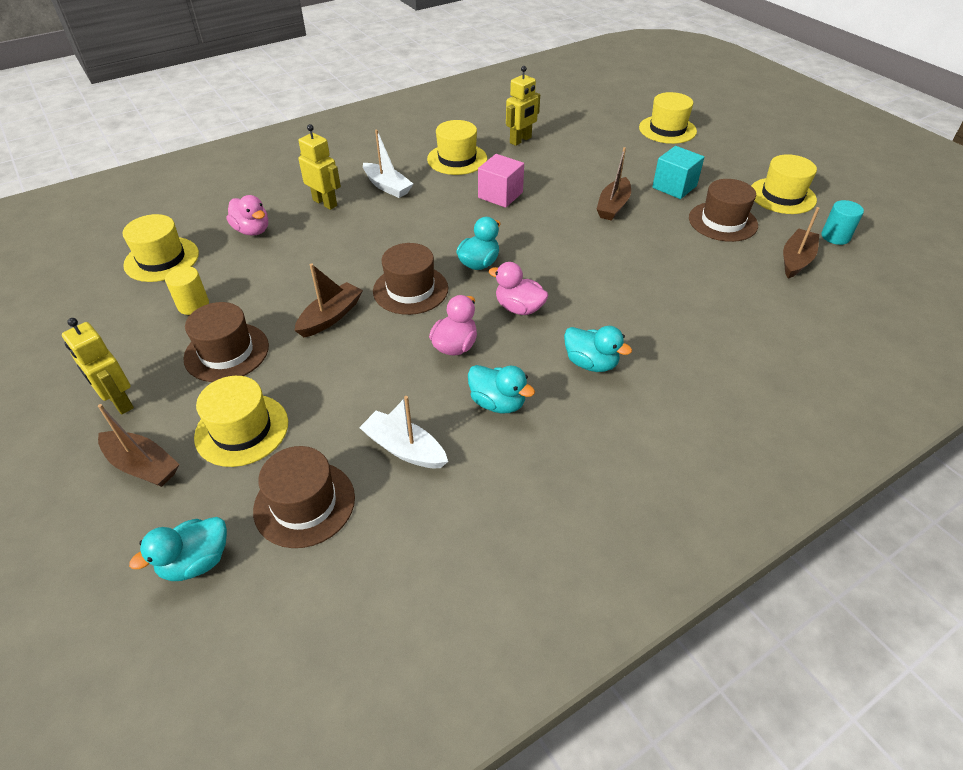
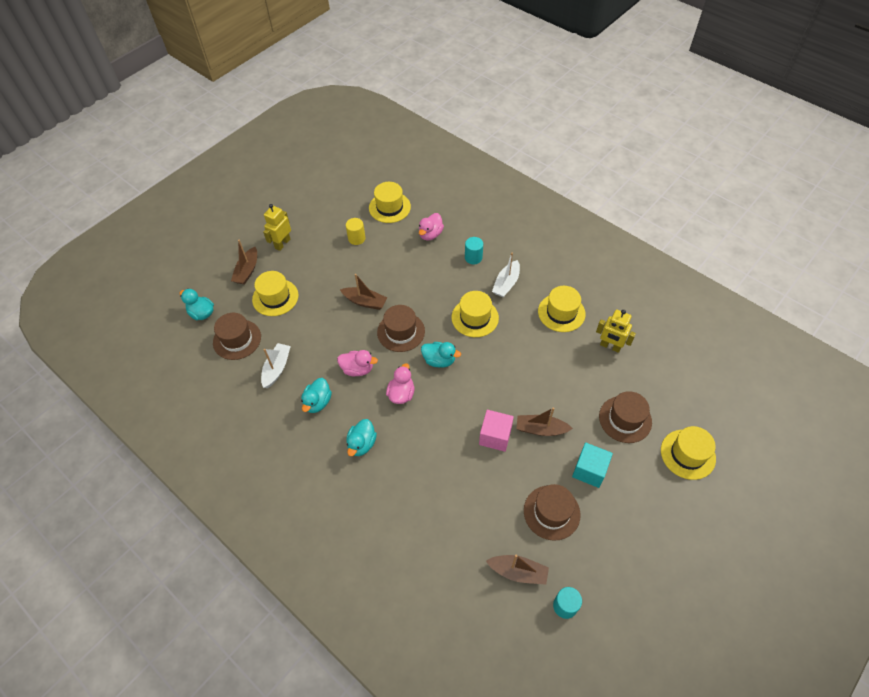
camera: 75 degrees right, 10 degrees up
brown hat [183,302,269,382] -> brown hat moved to [599,391,652,443]
yellow robot [298,124,341,210] -> turquoise cylinder [465,237,483,264]
pink cube [478,154,524,208] -> pink cube moved to [479,410,514,452]
yellow hat [751,154,817,214] -> yellow hat moved to [452,291,499,337]

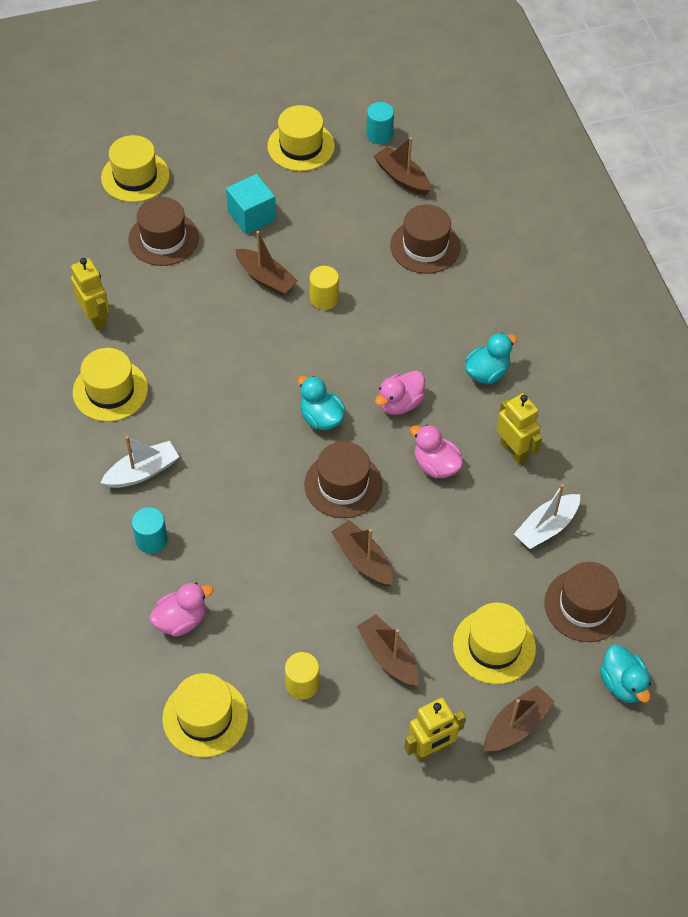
camera: 150 degrees left, 0 degrees up
turquoise duck [301,378,332,413] -> yellow robot [496,393,542,464]
yellow hat [452,291,499,337] -> yellow hat moved to [268,105,335,171]
pink cube [479,410,514,452] -> yellow cylinder [310,266,339,310]
brown hat [524,484,580,541] -> brown hat moved to [390,205,461,274]
none -> brown boat [357,614,419,686]

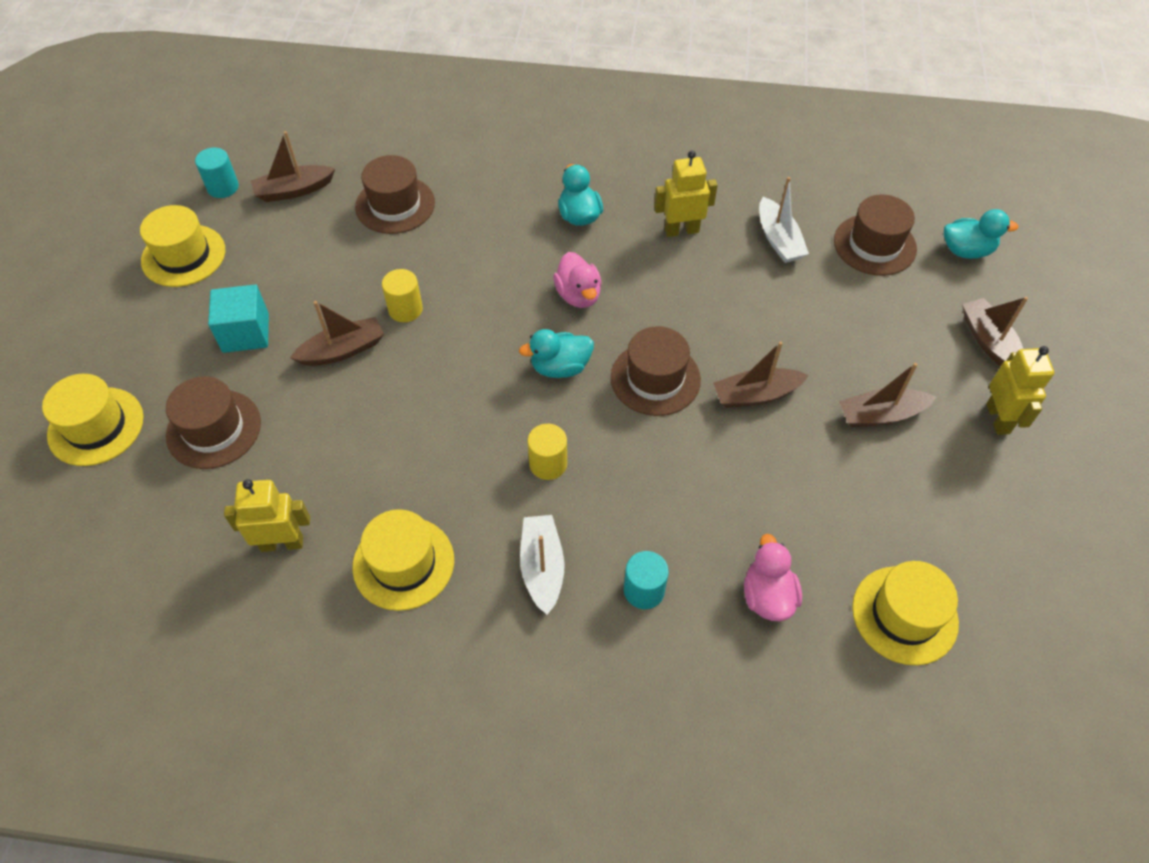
camera: 65 degrees left, 0 degrees up
yellow cylinder [285,652,319,699] -> yellow cylinder moved to [528,424,567,480]
pink duck [410,425,463,478] -> none
yellow hat [453,602,536,684] -> none

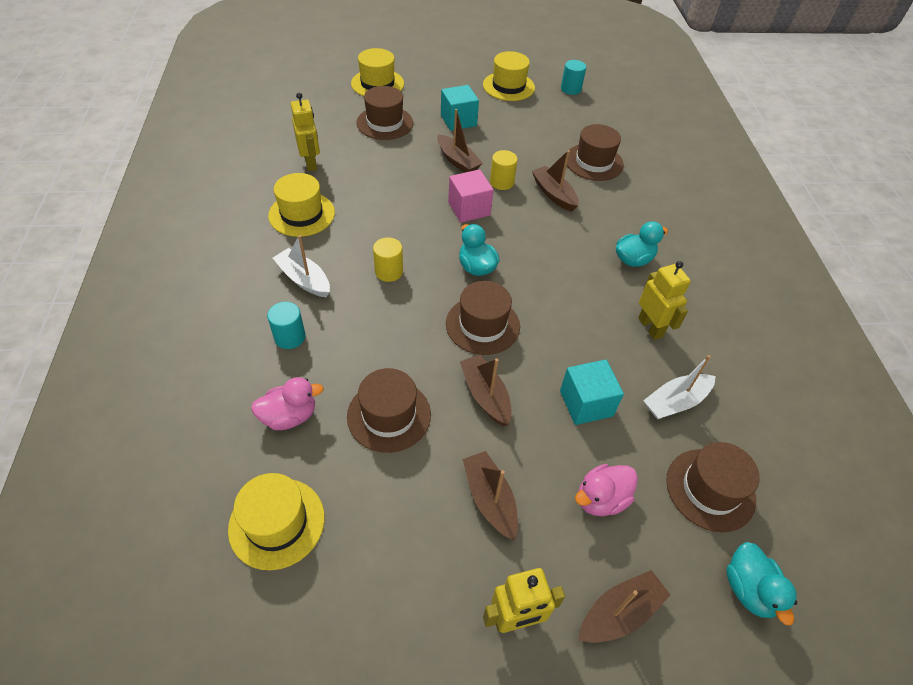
camera: 75 degrees right, 5 degrees down
brown boat [251,131,335,202] -> brown boat moved to [532,150,579,212]
white boat [520,515,564,615] -> white boat turned 120 degrees counterclockwise [273,235,330,297]
pink duck [553,252,602,308] -> pink duck moved to [575,464,638,516]
none -> brown hat [347,368,431,453]
none -> pink cube [448,169,493,223]
none -> turquoise cube [560,360,624,425]

